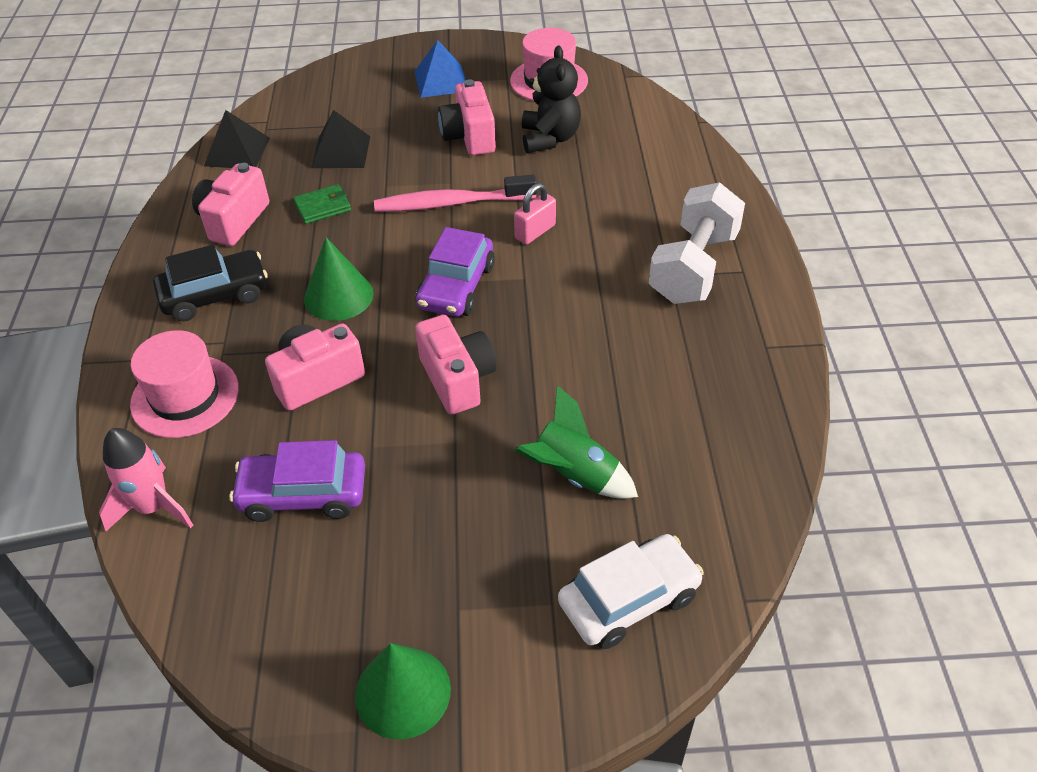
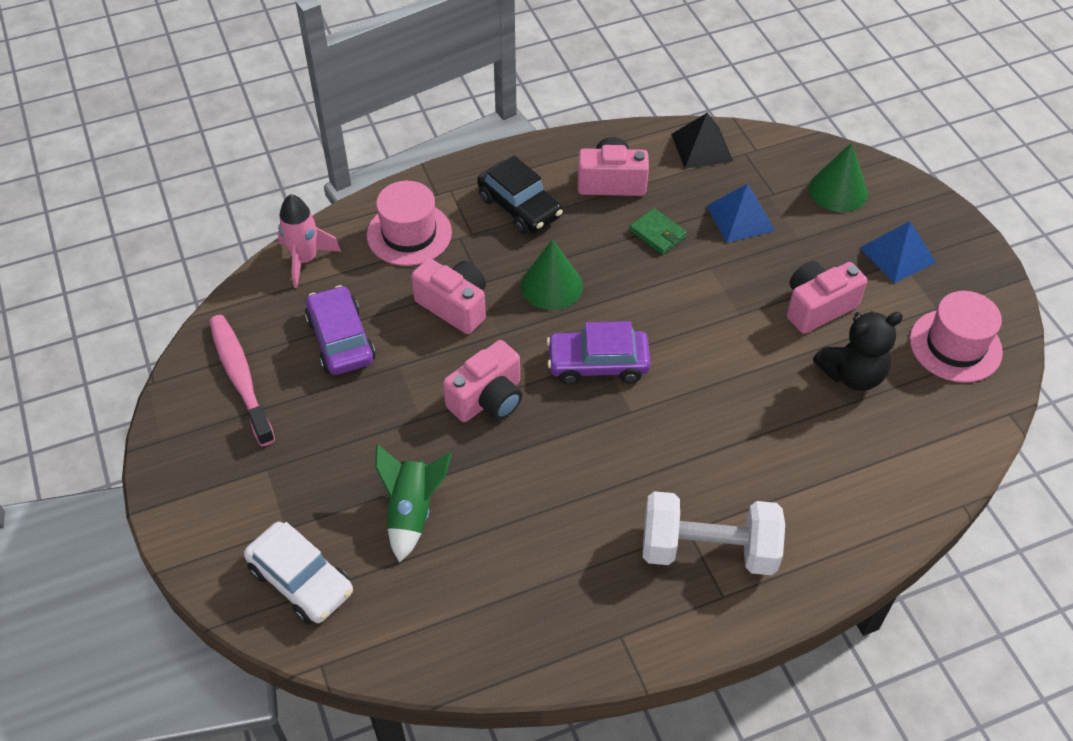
camera: 70 degrees right, 5 degrees up
black pyramid [311,110,370,168] -> blue pyramid [707,184,775,243]
green cone [355,643,451,739] -> green cone moved to [809,143,868,212]
pink toothbrush [374,175,537,212] -> pink toothbrush moved to [209,315,275,446]
pink padlock [514,183,556,245] -> none

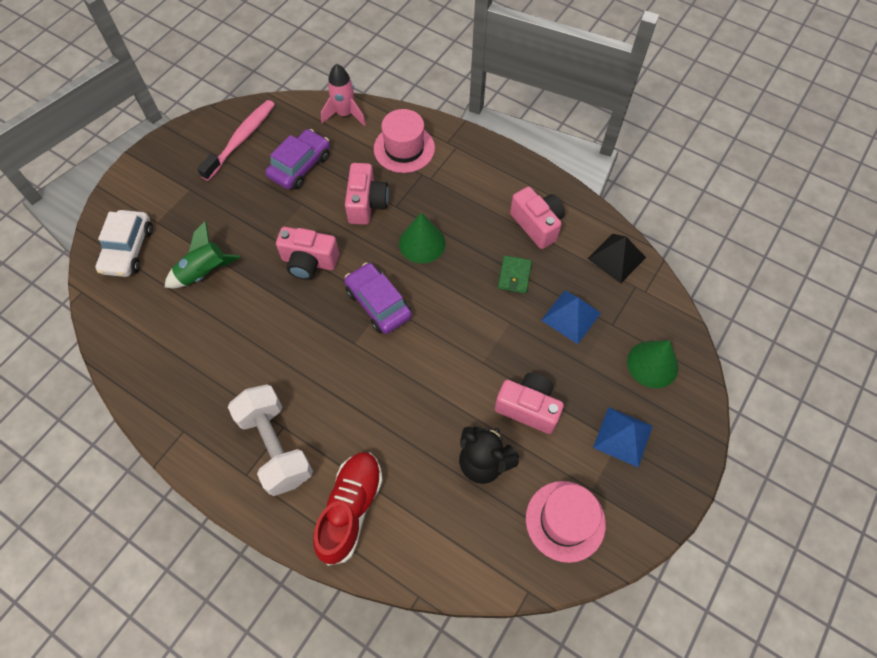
camera: 55 degrees right, 10 degrees up
black car [477,155,563,235] -> none
none -> red shoe [313,453,383,566]

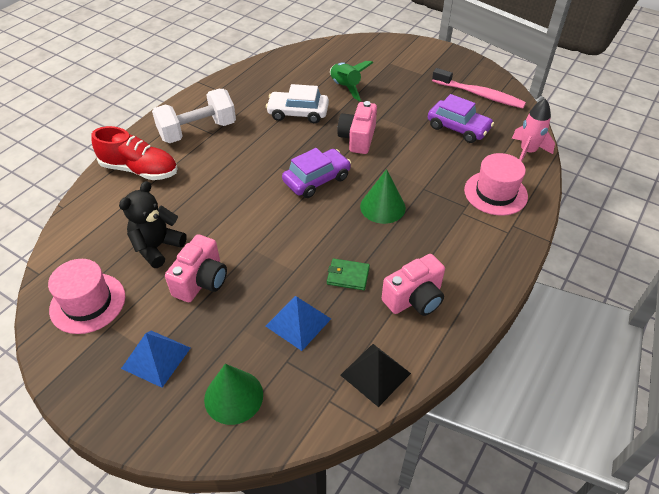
camera: 90 degrees right, 15 degrees down
white car [95,210,153,277] -> white car moved to [266,84,329,123]
pink camera [345,163,389,225] -> none

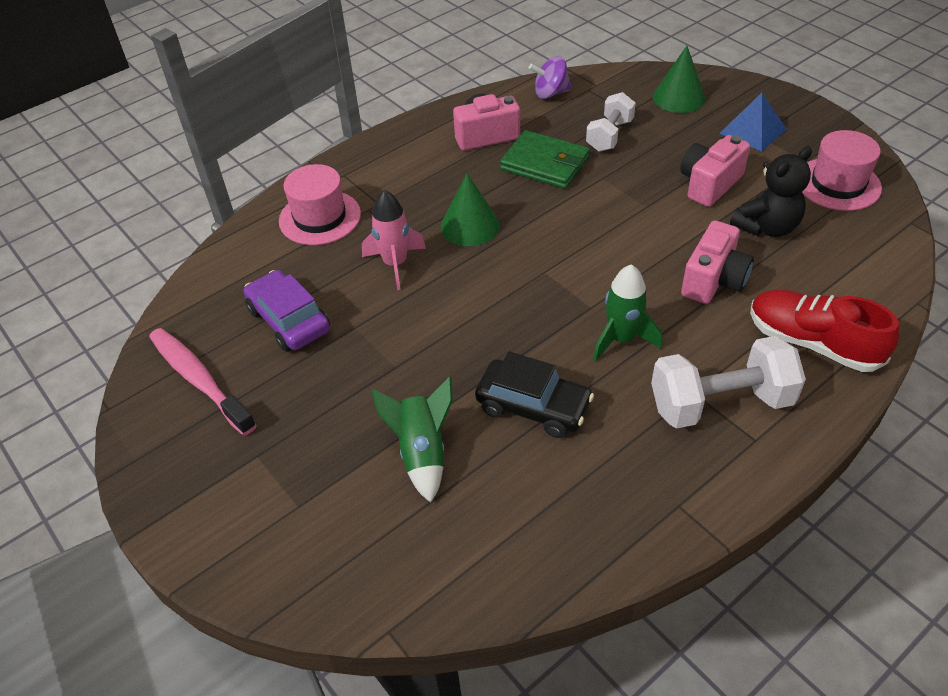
camera: 160 degrees left, 0 degrees up
white car [266,84,329,123] -> black car [475,352,594,438]
blue pyramid [266,296,331,351] -> white dumbbell [586,92,636,152]
purple car [282,148,351,198] -> none
green wallet [327,258,370,290] -> green wallet [500,130,590,189], size x1.71
pink camera [337,101,377,154] -> pink camera moved to [681,220,754,304]
black pyramid [341,344,411,407] -> purple spinning top [529,56,572,99]
pink rocket [512,99,555,162] -> pink rocket moved to [362,190,426,290]
none -> green rocket [593,264,662,362]

